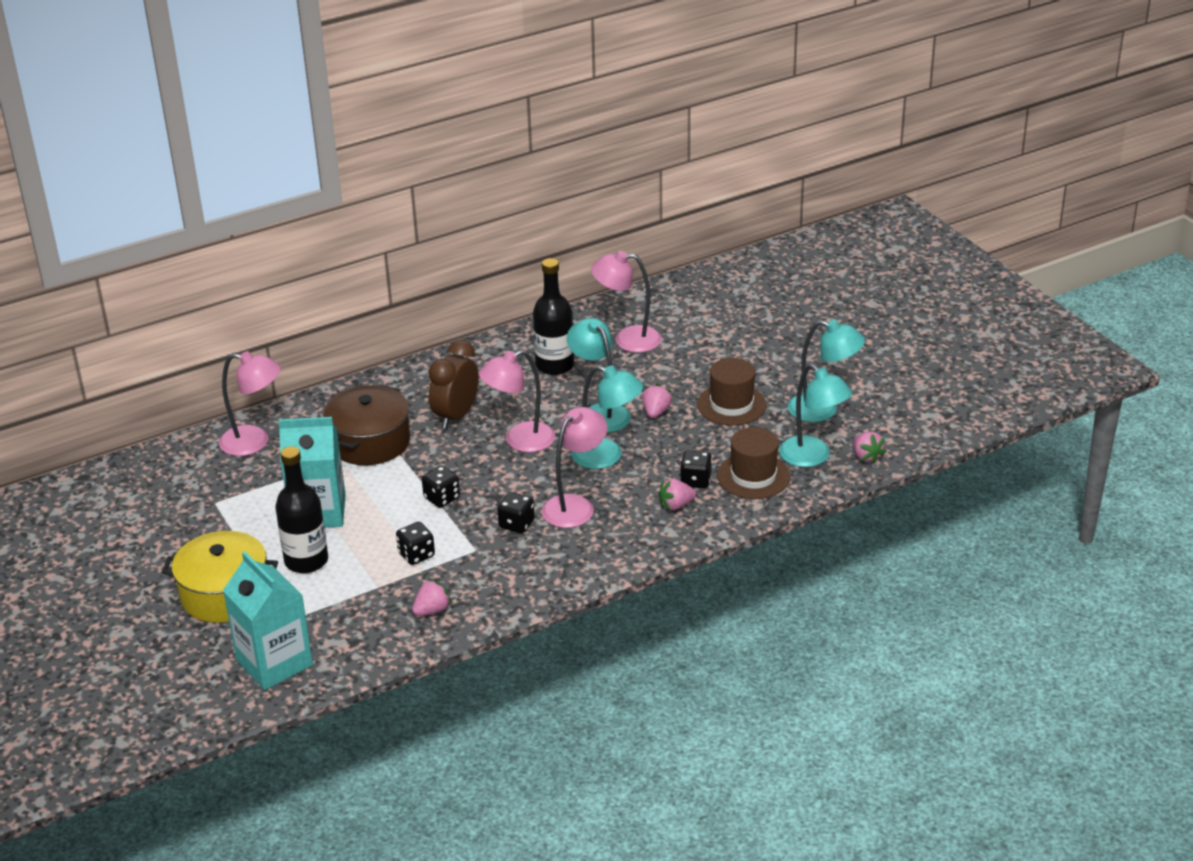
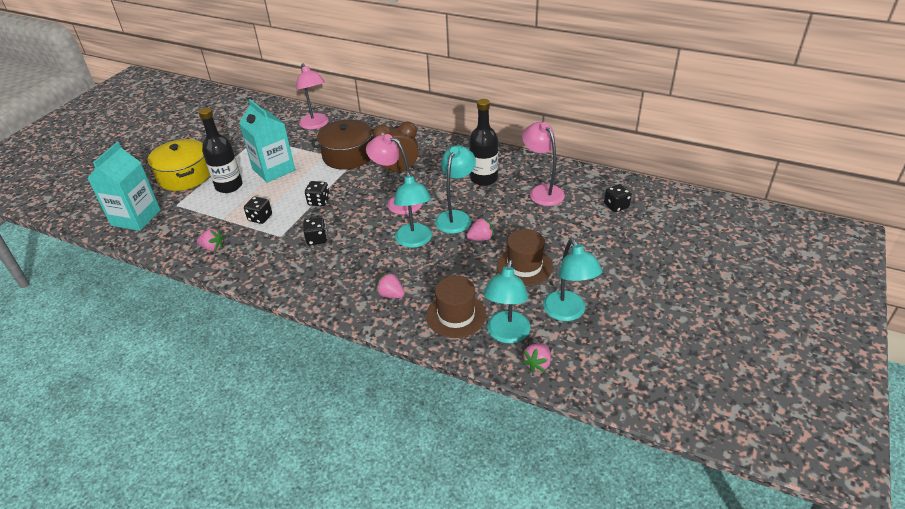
camera: 55 degrees right, 5 degrees up
pink lamp [542,407,607,528] -> none
black dice [680,450,712,488] -> black dice moved to [604,184,632,212]

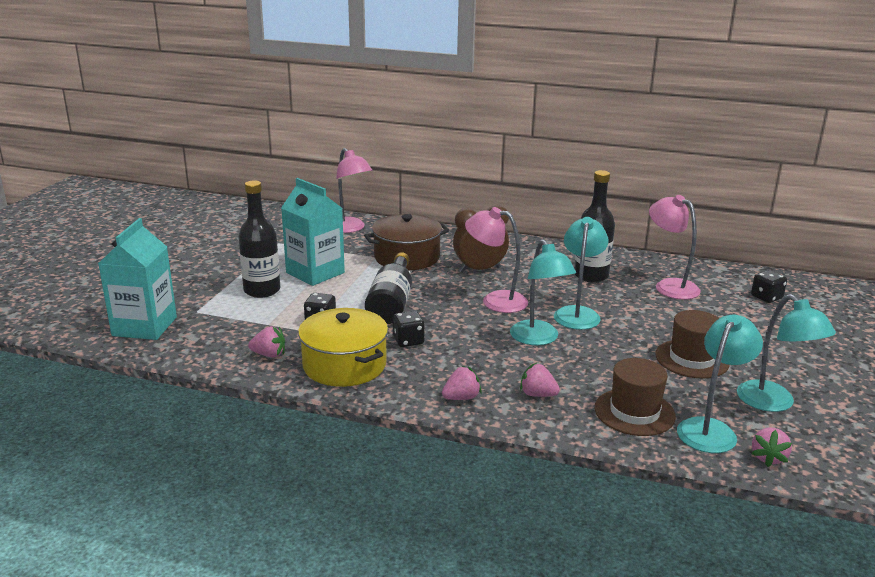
camera: 10 degrees left, 15 degrees down
yellow pot [147,139,210,191] -> yellow pot moved to [298,308,388,387]
black dice [305,181,330,207] -> black bottle [365,252,412,324]
pink strawberry [467,217,494,241] -> pink strawberry moved to [442,366,482,400]
turquoise lamp [483,260,531,343] -> turquoise lamp turned 150 degrees counterclockwise [677,314,763,453]

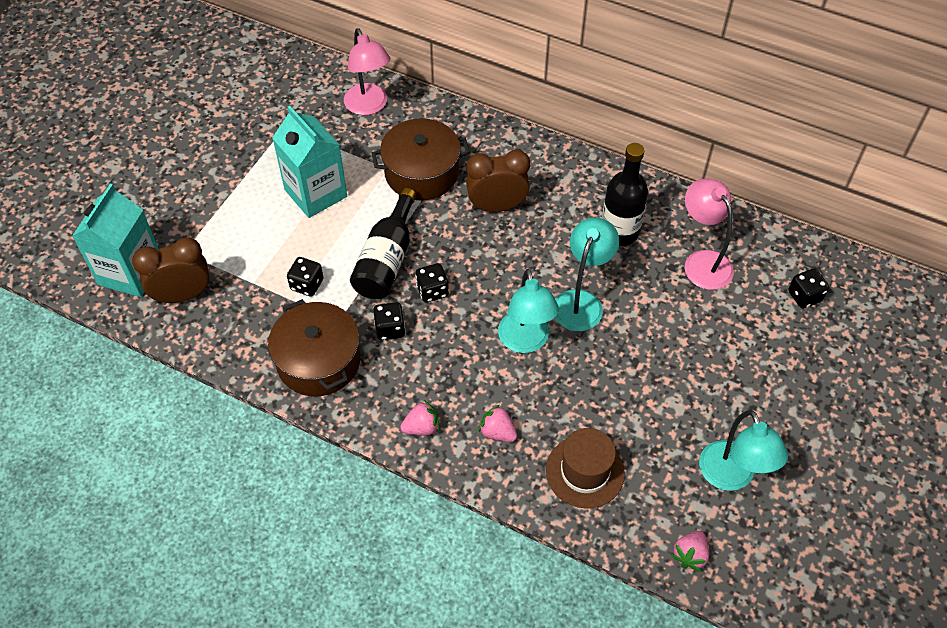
camera: 10 degrees right, 30 degrees up
black bottle [238,180,280,298] -> none
pink strawberry [248,326,285,358] -> none
yellow pot [298,308,388,387] -> brown pot [268,299,360,396]
pink lamp [465,207,528,313] -> none
brown hat [655,310,730,379] -> none
turquoise lamp [677,314,763,453] -> none
none -> brown clock [132,237,209,303]
none -> black dice [415,263,449,303]

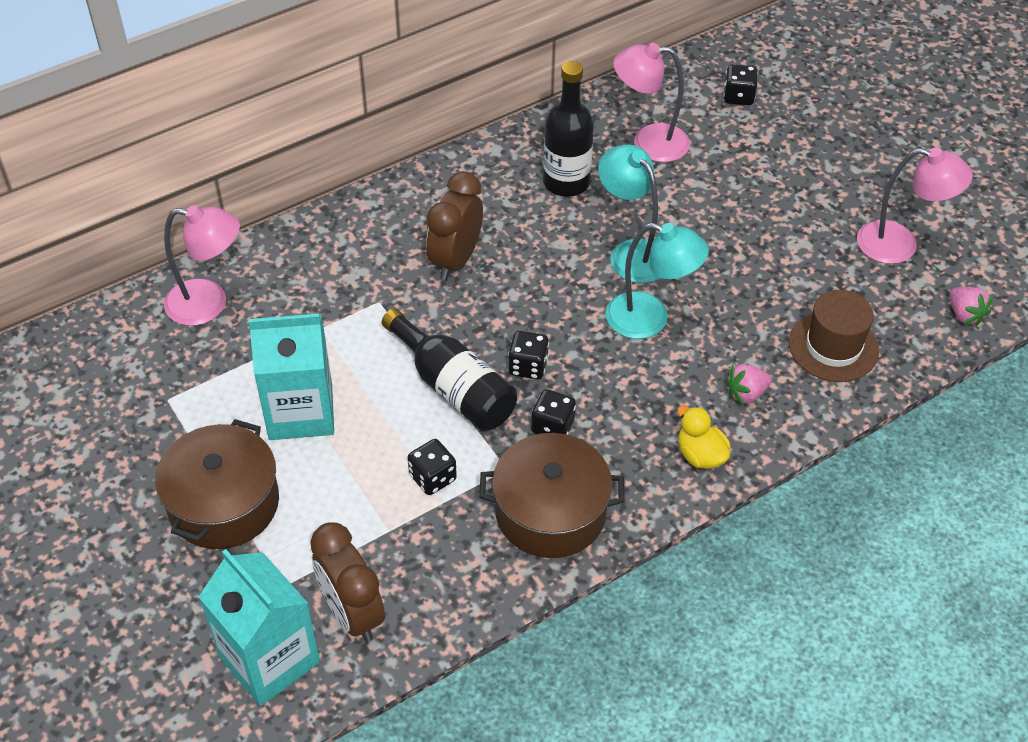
camera: 60 degrees left, 5 degrees down
brown clock [132,237,209,303] -> brown clock turned 45 degrees counterclockwise [310,522,385,642]
brown pot [372,118,470,200] -> brown pot moved to [155,419,279,549]
pink strawberry [400,400,439,435] -> yellow duck [677,406,730,469]
turquoise lamp [699,410,788,491] -> pink lamp [857,147,973,264]

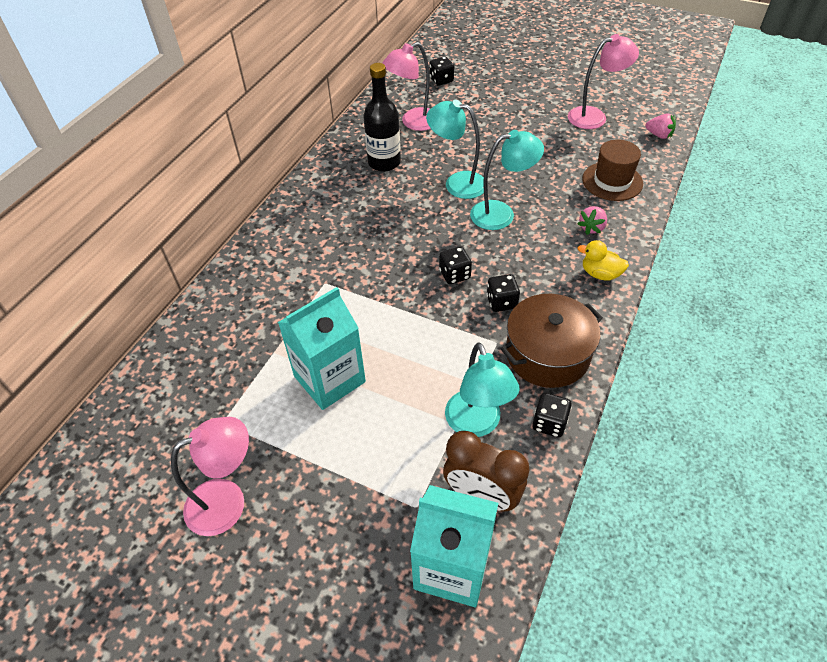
camera: 30 degrees left, 0 degrees up
brown pot [155,419,279,549] -> none
pink lamp [164,205,240,326] -> pink lamp moved to [171,417,249,536]
black bottle [382,308,517,431] -> none
black dice [408,439,457,495] -> black dice moved to [532,393,572,438]
brown clock [426,171,483,281] -> none
none -> turquoise lamp [445,342,520,437]

